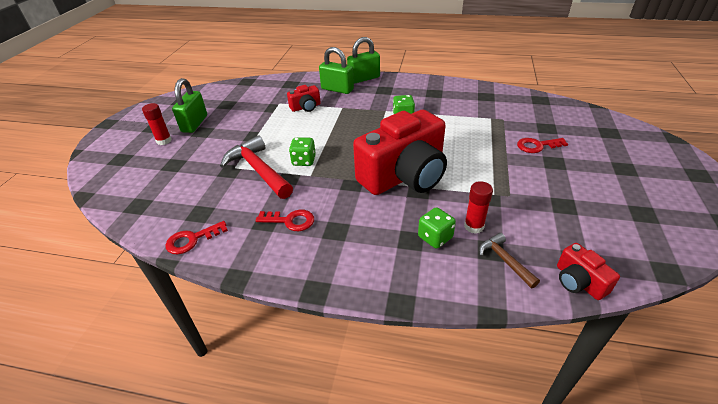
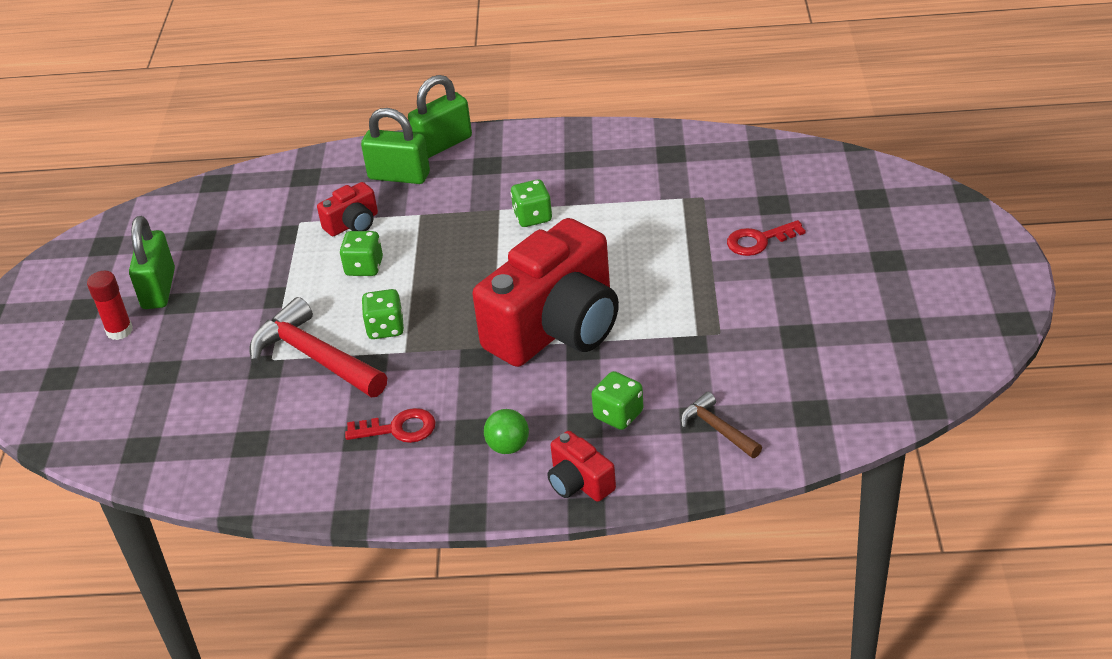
camera: 10 degrees left, 0 degrees up
red key [165,221,228,254] -> none
red glue stick [464,181,493,234] -> none
red camera [557,243,620,300] -> red camera moved to [547,431,616,502]
none -> green dice [339,231,383,276]
none -> green ball [484,409,529,454]

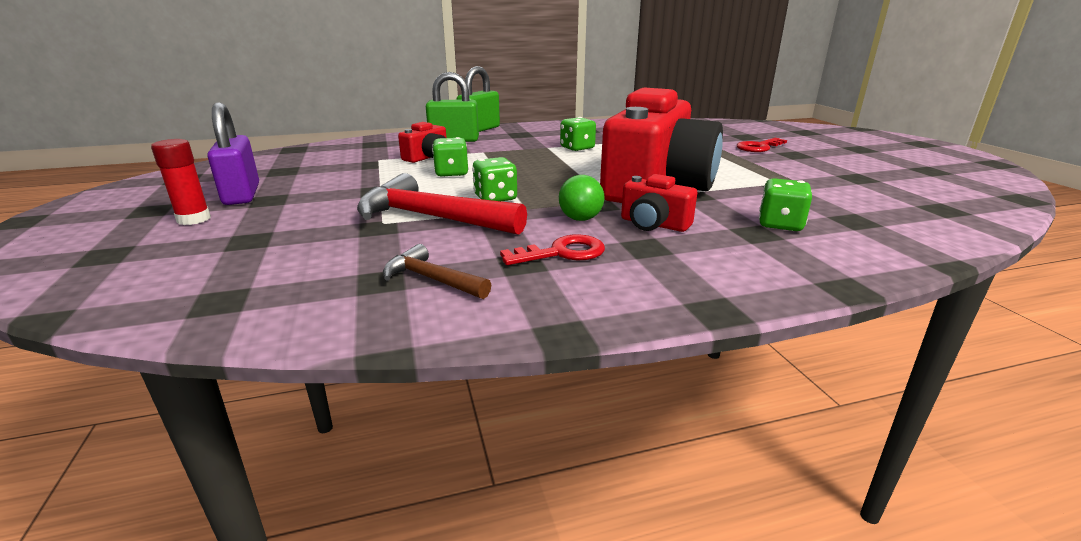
camera: 20 degrees left, 15 degrees down
green padlock [129,216,175,309] -> purple padlock [207,103,259,205]
green ball [484,409,529,454] -> green ball moved to [559,175,604,221]
red camera [547,431,616,502] -> red camera moved to [621,174,697,232]
brown hammer [680,392,762,458] -> brown hammer moved to [383,244,491,299]

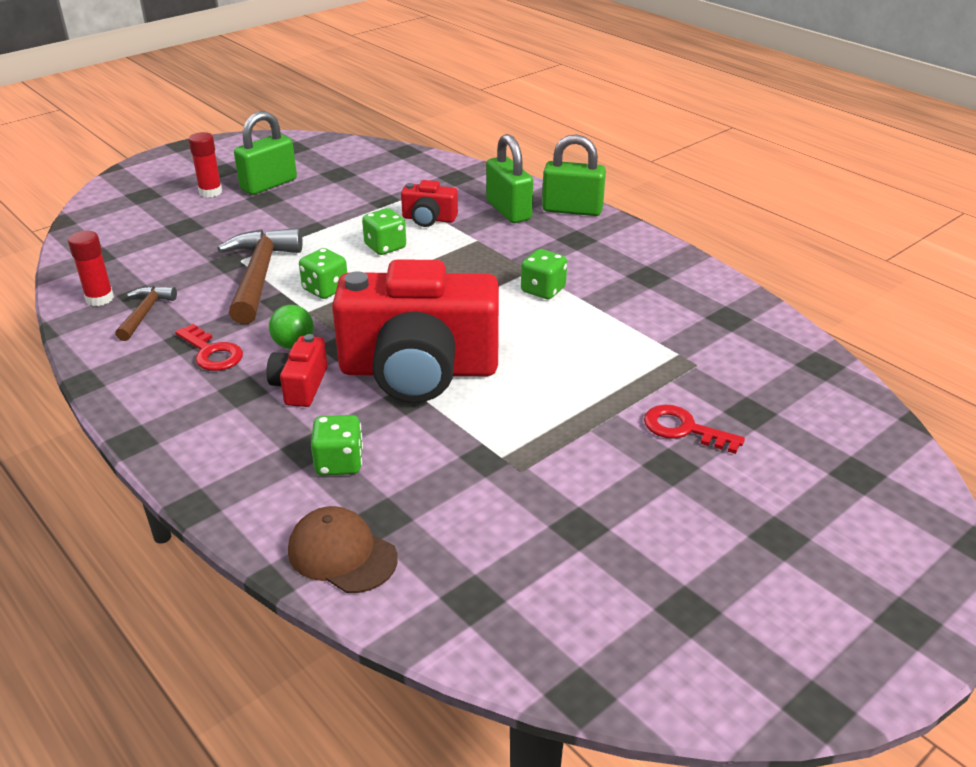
camera: 65 degrees right, 10 degrees up
purple padlock [207,103,259,205] -> green padlock [234,111,297,195]
red hammer [357,173,527,235] -> brown hammer [217,228,302,324]
none -> red glue stick [68,231,114,306]
none -> brown cap [288,506,398,593]

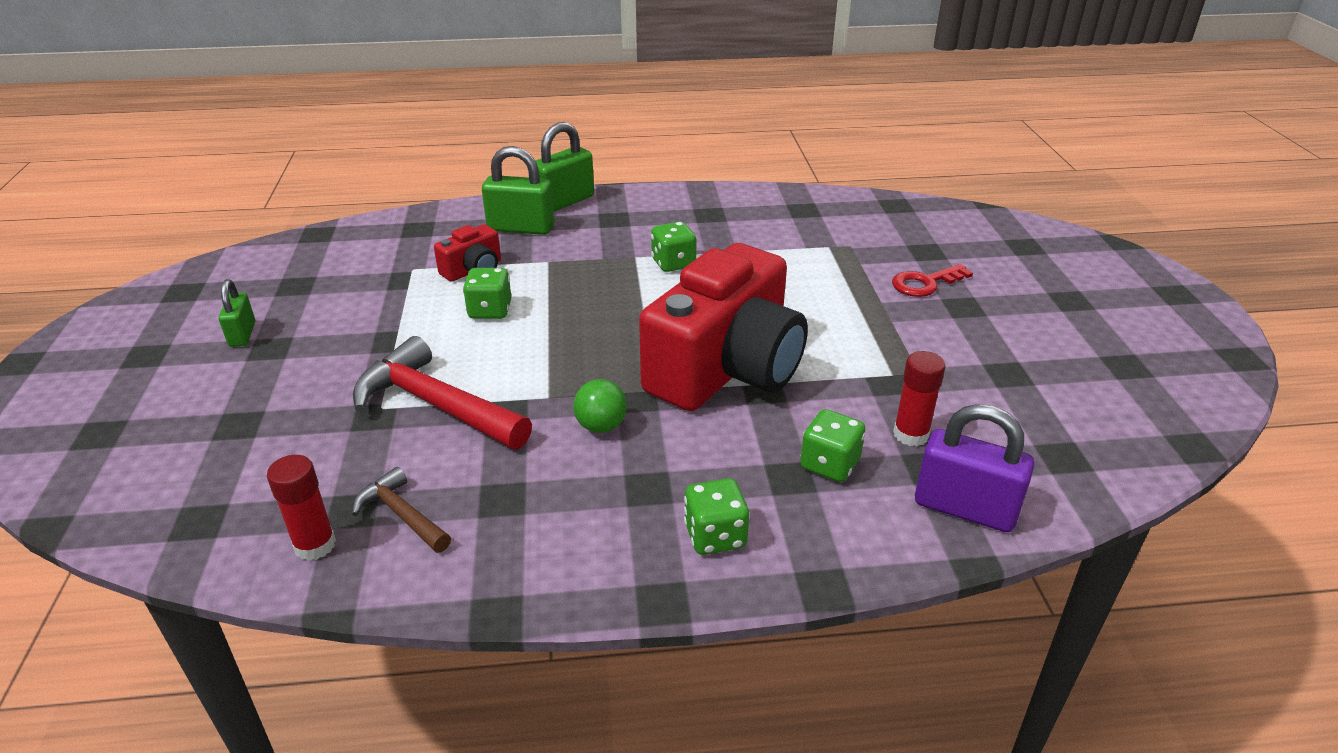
camera: 55 degrees left, 0 degrees up
red key [175,324,243,371] -> none
red glue stick [189,132,222,197] -> red glue stick moved to [893,351,946,446]
brown hammer [217,228,302,324] -> red hammer [353,336,532,449]
green padlock [234,111,297,195] -> green padlock [219,279,255,347], size x0.60
red camera [266,334,327,407] -> none
brown cap [288,506,398,593] -> purple padlock [915,404,1034,532]
green dice [299,248,347,299] -> green dice moved to [684,478,749,555]

